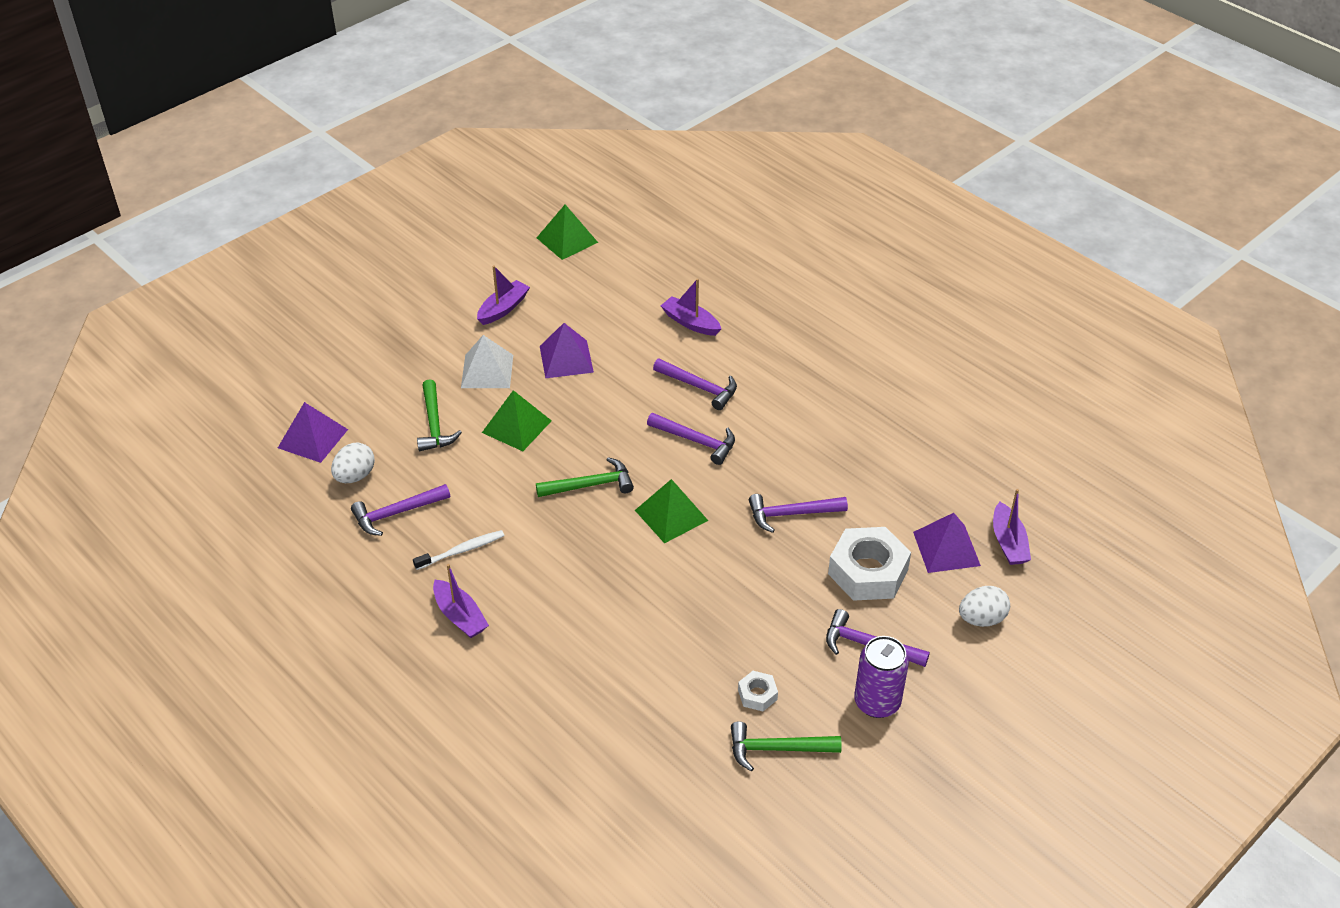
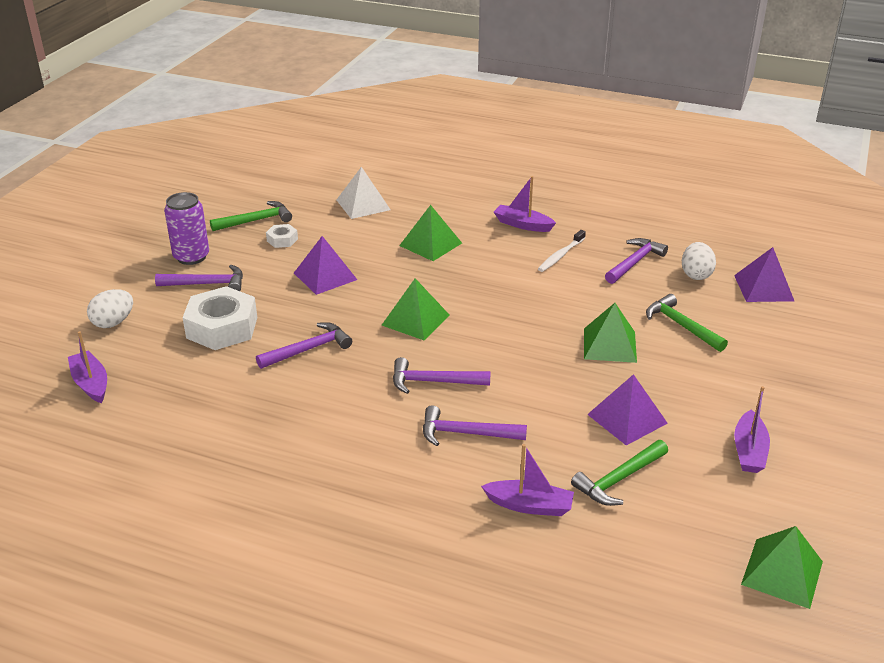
camera: 155 degrees right, 10 degrees down
white pyramid [461,335,513,388] -> white pyramid moved to [337,167,391,219]
green hammer [536,457,634,497] -> green hammer moved to [571,440,668,506]
purple pyramid [913,513,981,573] -> purple pyramid moved to [294,236,357,295]
none -> green pyramid [399,205,462,261]

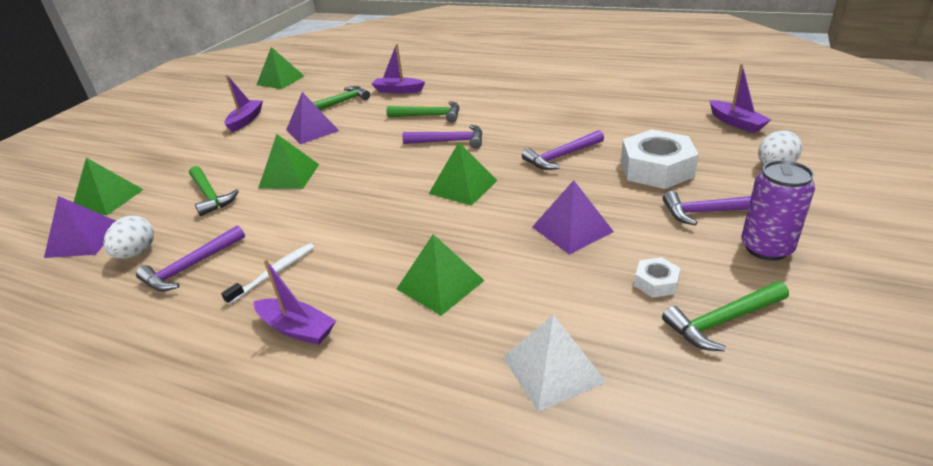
camera: 175 degrees left, 0 degrees up
purple hammer [423,405,527,446] -> green hammer [386,101,459,122]
none -> green pyramid [74,158,144,215]

